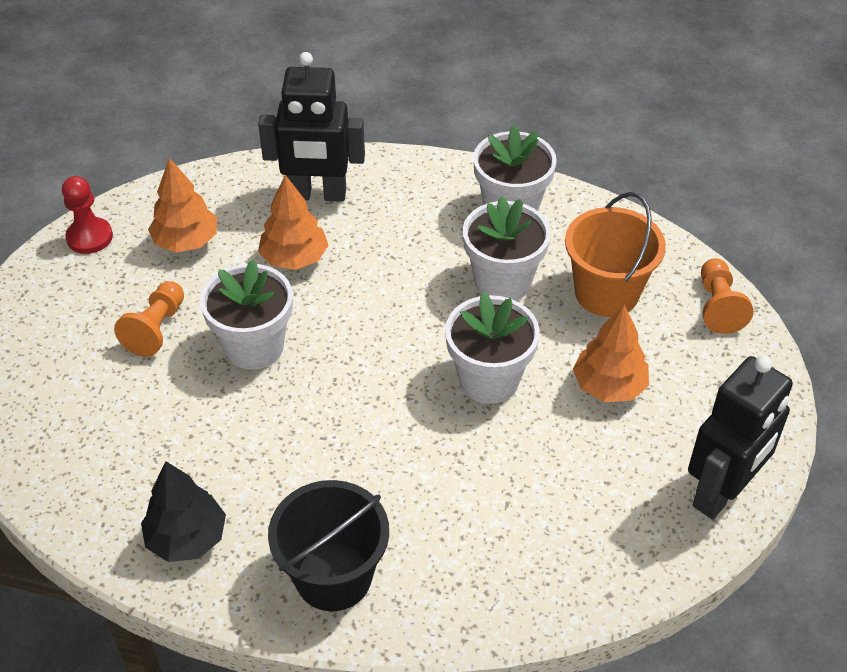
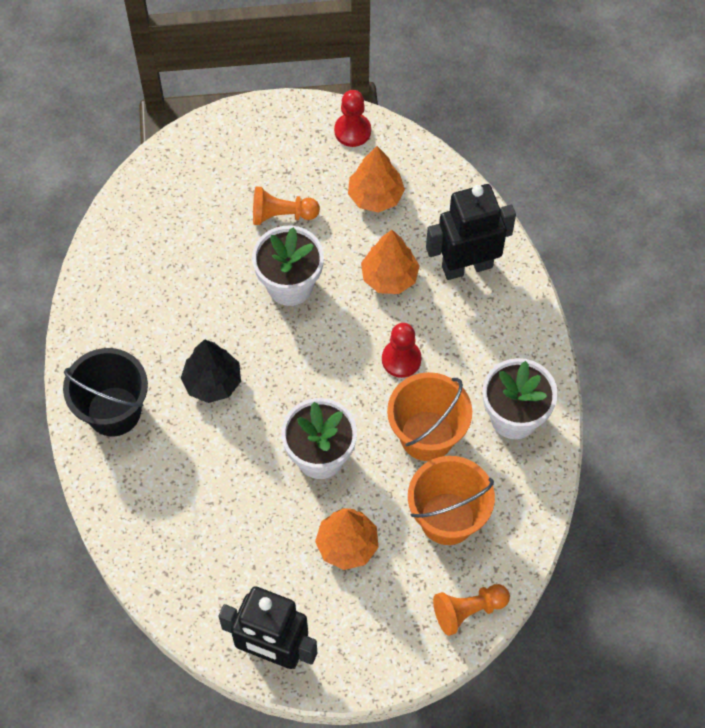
camera: 70 degrees right, 15 degrees up
black tree [141,461,226,562] -> black tree moved to [181,339,241,403]
black robot [258,52,365,202] -> black robot turned 90 degrees clockwise [426,184,516,280]
white flower pot [462,196,551,301] -> orange bucket [387,372,472,461]
none -> red pawn [382,323,421,378]

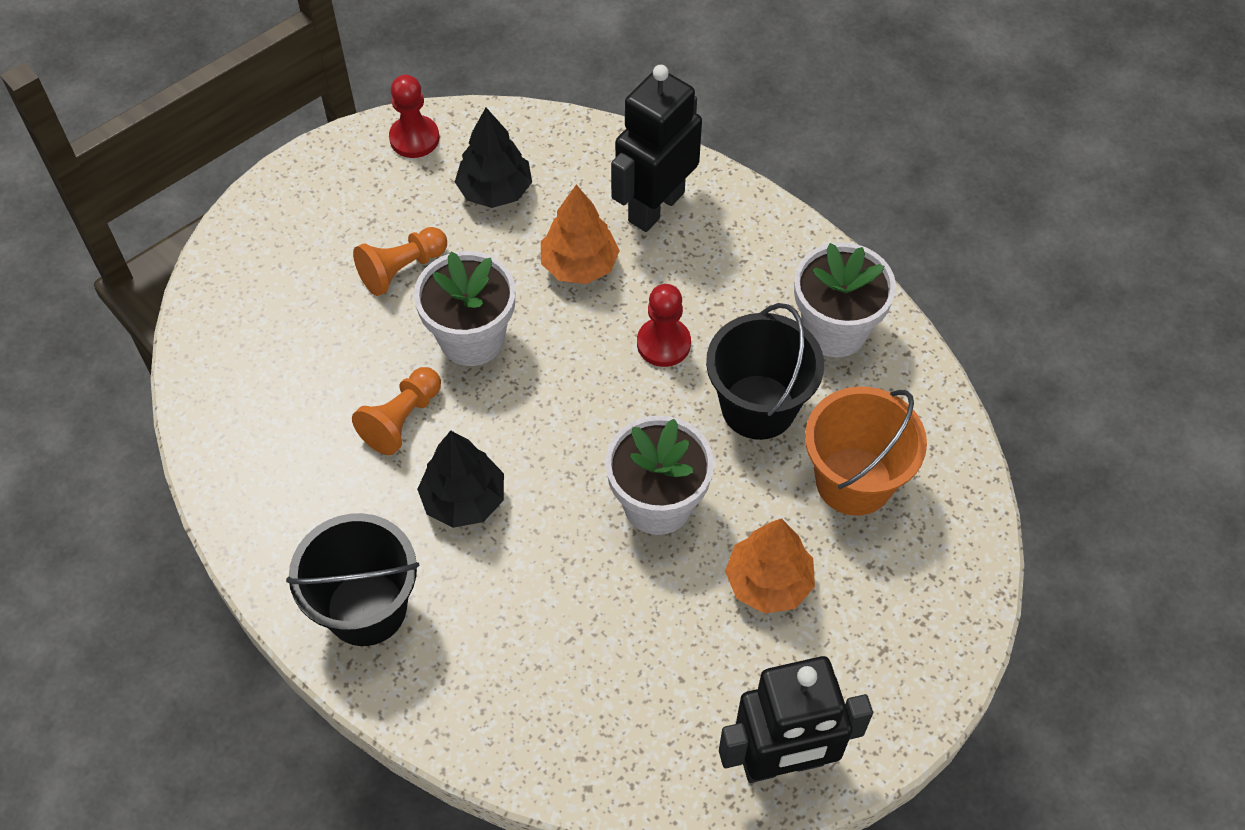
camera: 35 degrees left, 5 degrees down
orange tree [348,146,405,213] -> black tree [455,108,532,208]
orange bucket [387,372,472,461] -> black bucket [706,303,824,440]
orange pawn [433,584,510,636] -> orange pawn moved to [352,367,441,455]

